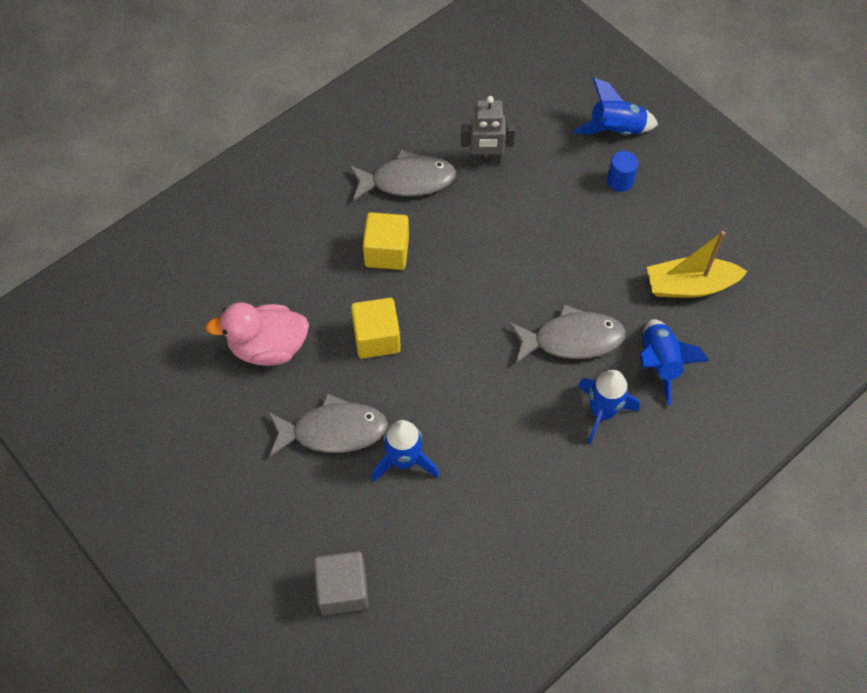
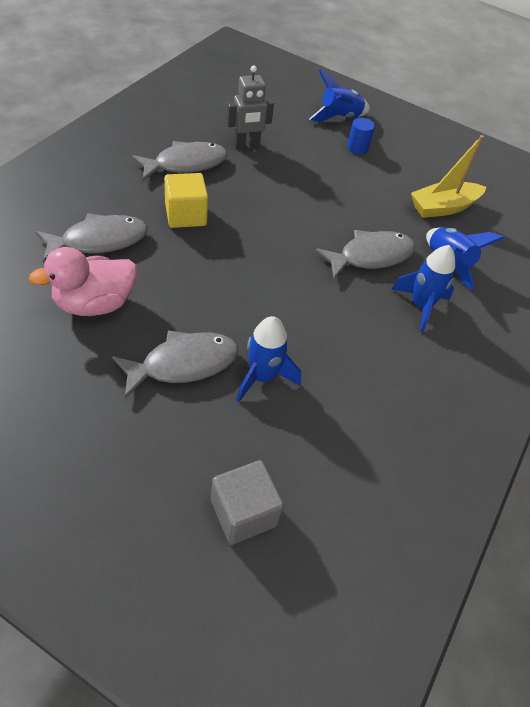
camera: 25 degrees left, 10 degrees down
yellow cube [351,298,401,359] -> none
none -> grey fish [35,213,148,263]

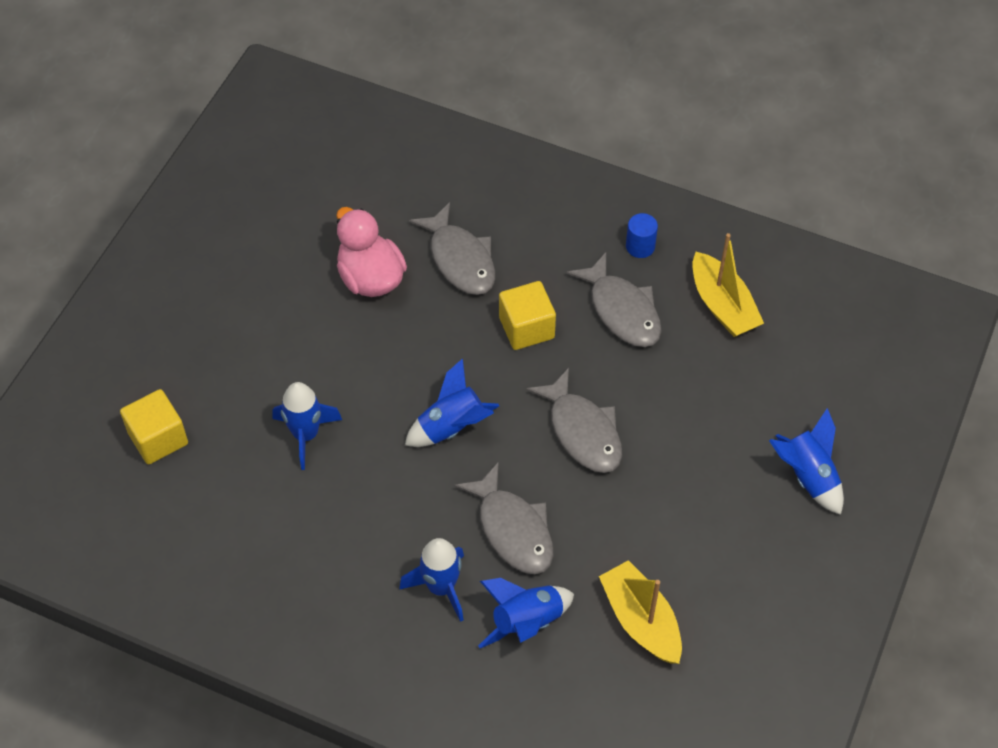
camera: 90 degrees right, 5 degrees up
grey fish [112,330,239,398] -> grey fish moved to [526,368,622,473]
grey cube [211,460,284,545] -> yellow cube [120,389,188,464]
grey robot [227,65,274,148] -> none
blue cylinder [347,118,375,154] -> blue cylinder moved to [626,213,658,258]
none -> blue rocket [405,358,499,447]
none -> yellow boat [692,233,764,337]

